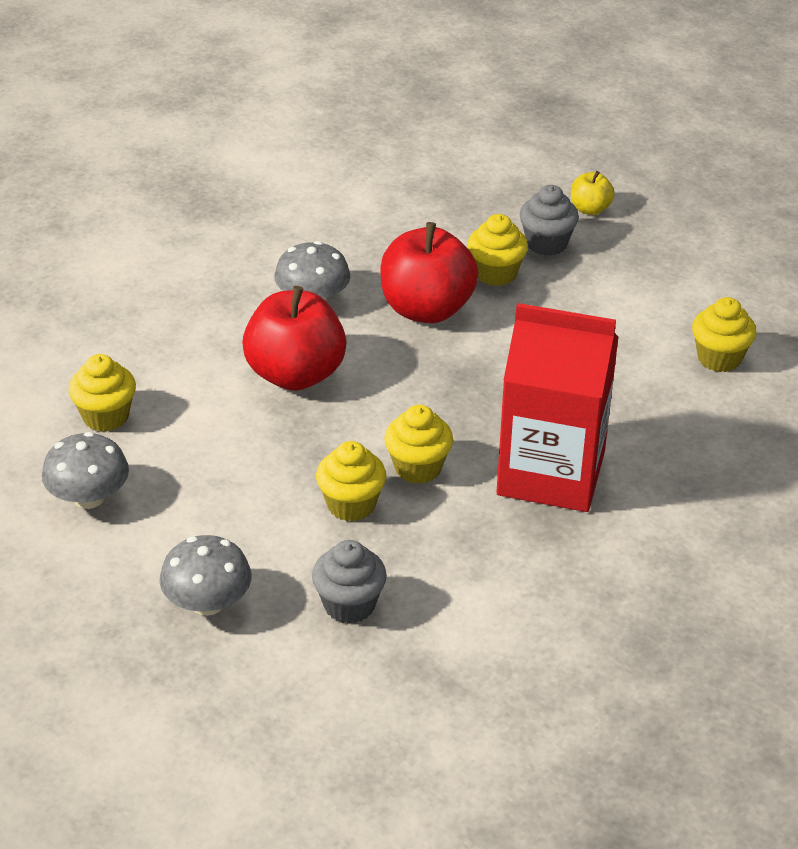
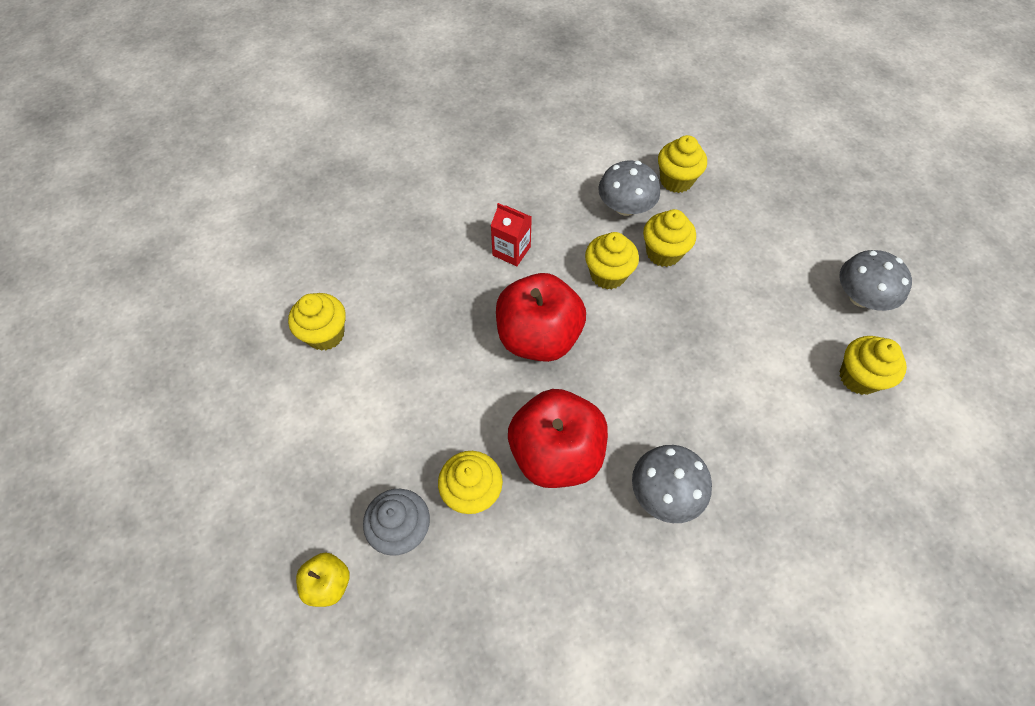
camera: 165 degrees left, 20 degrees up
grey mushroom [160,535,252,616] -> grey mushroom moved to [598,161,660,216]
red apple [242,286,347,391] -> red apple moved to [496,273,586,362]
grey cupcake [312,540,387,624] -> yellow cupcake [658,135,707,193]
red carton [496,303,619,512] -> red carton [491,203,532,266], size x0.41

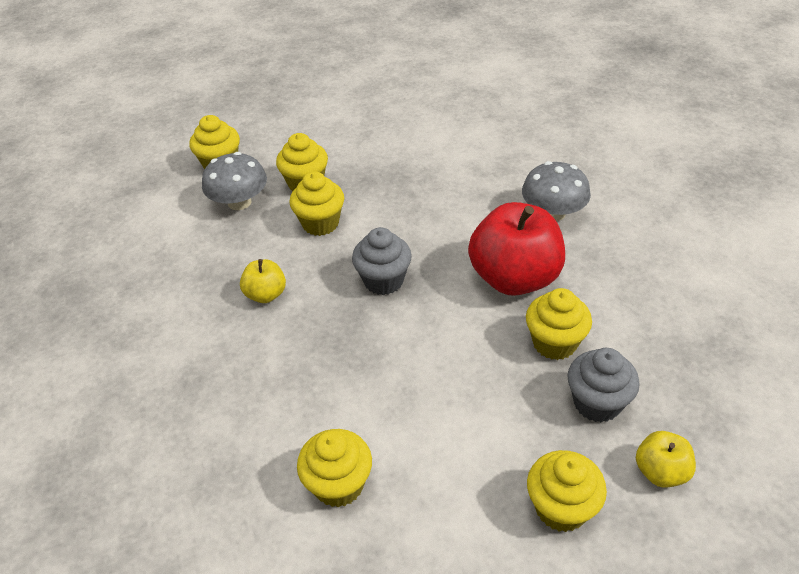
camera: 80 degrees left, 15 degrees down
red carton [491,203,532,266] -> yellow apple [240,259,286,303]
red apple [496,273,586,362] -> grey cupcake [352,227,412,295]
grey mushroom [839,250,912,311] -> none
yellow cupcake [839,336,907,395] -> yellow cupcake moved to [527,450,607,532]

